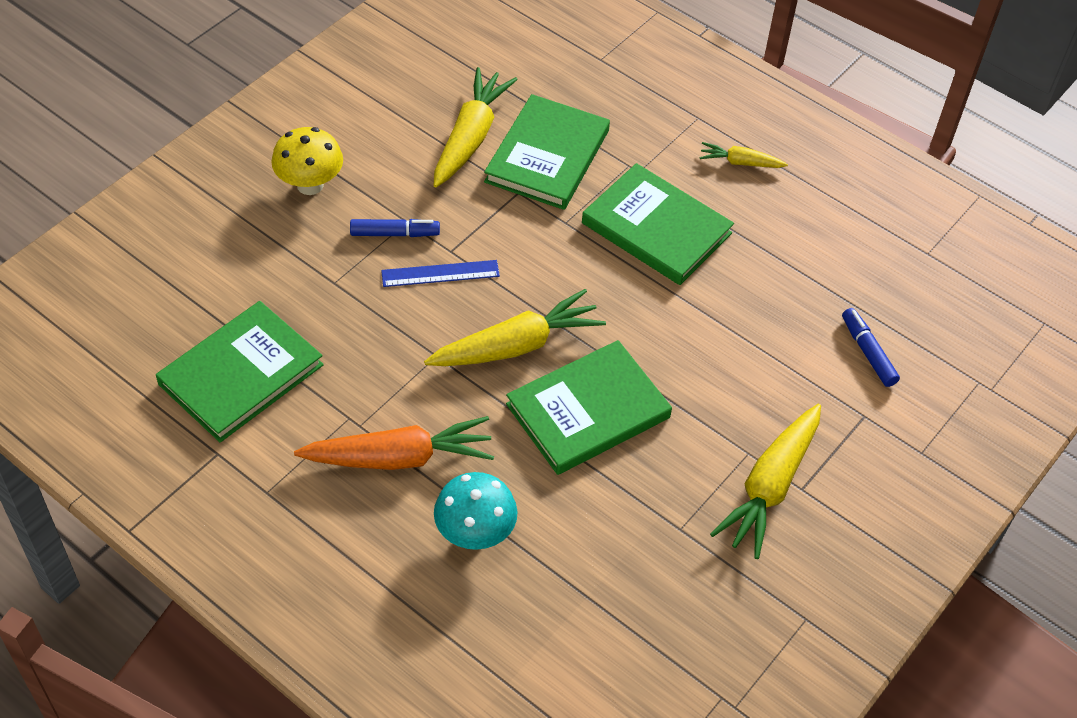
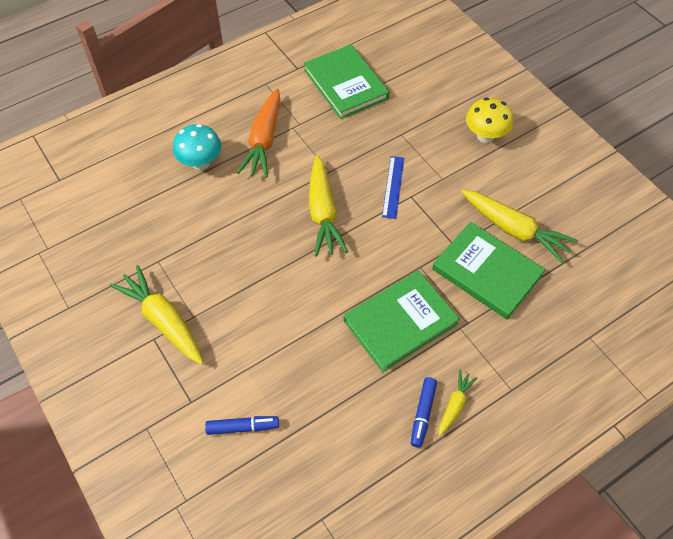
camera: 110 degrees right, 5 degrees up
blue marker [350,219,440,237] -> blue marker moved to [411,377,437,448]
green book [506,340,672,475] -> none

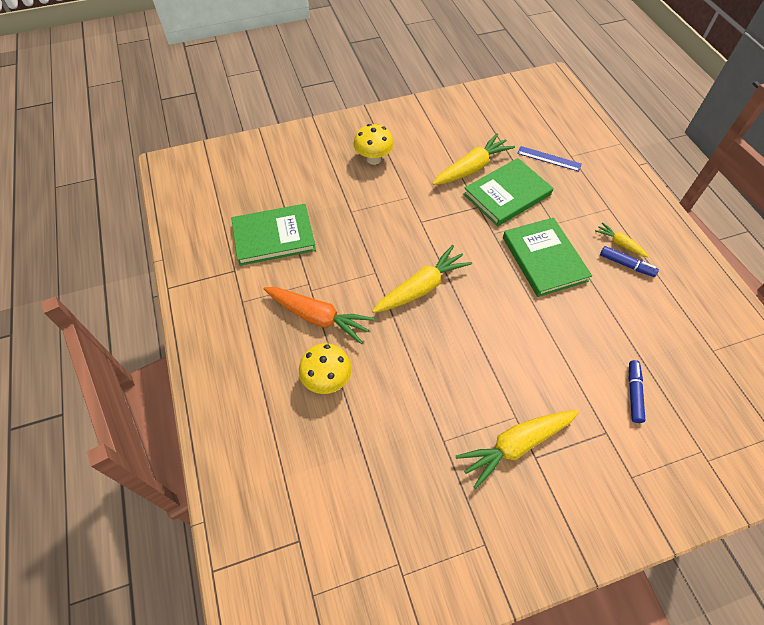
camera: 75 degrees left, 0 degrees up
turquoise mushroom [173,124,221,170] -> yellow mushroom [299,343,352,394]
yellow carrot [309,155,348,257] -> yellow carrot turned 45 degrees counterclockwise [372,245,472,313]
blue ruler [382,156,404,219] -> blue ruler moved to [517,146,582,172]

